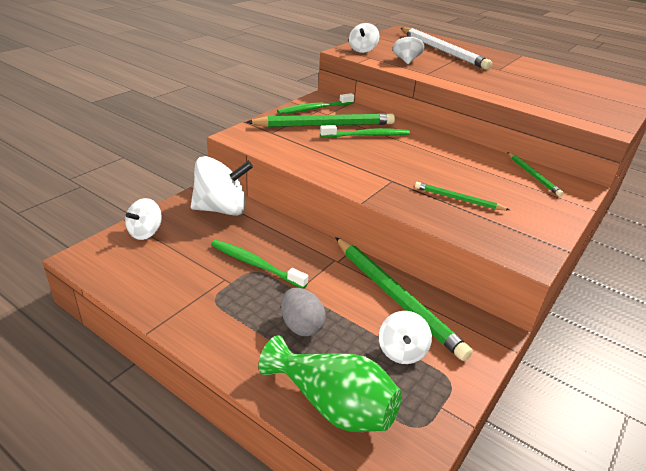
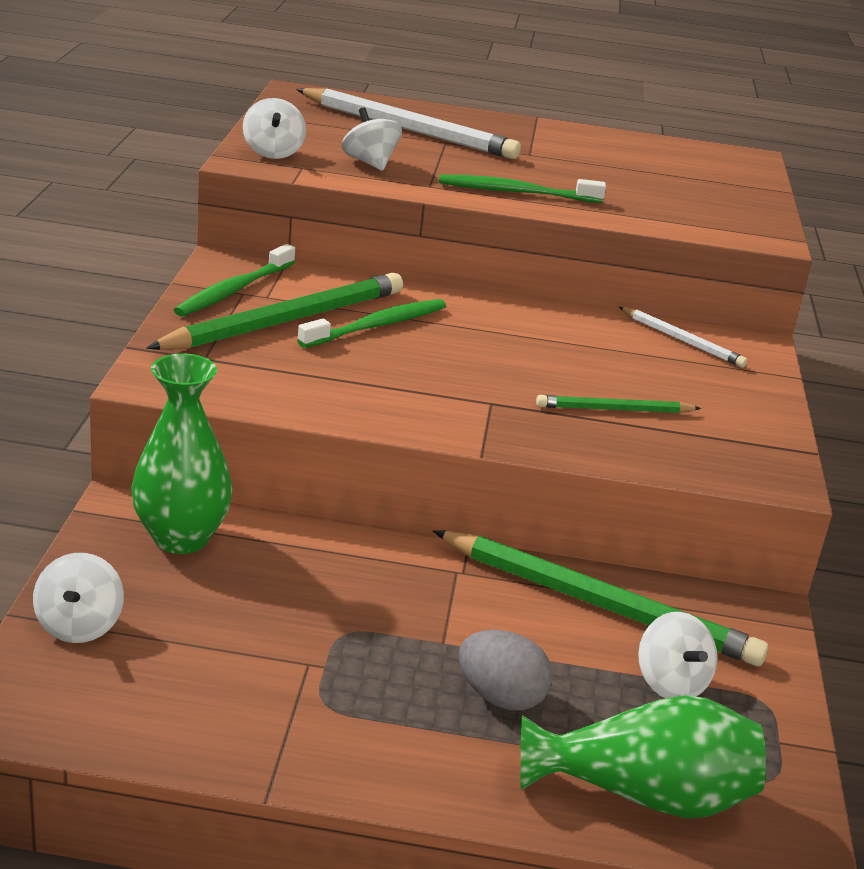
camera: 30 degrees left, 5 degrees down
white spinning top [191,156,253,216] -> green vase [131,353,233,554]
green toothbrush [211,240,308,289] -> green toothbrush moved to [439,174,606,203]
green pencil [507,152,564,197] -> white pencil [619,307,748,368]

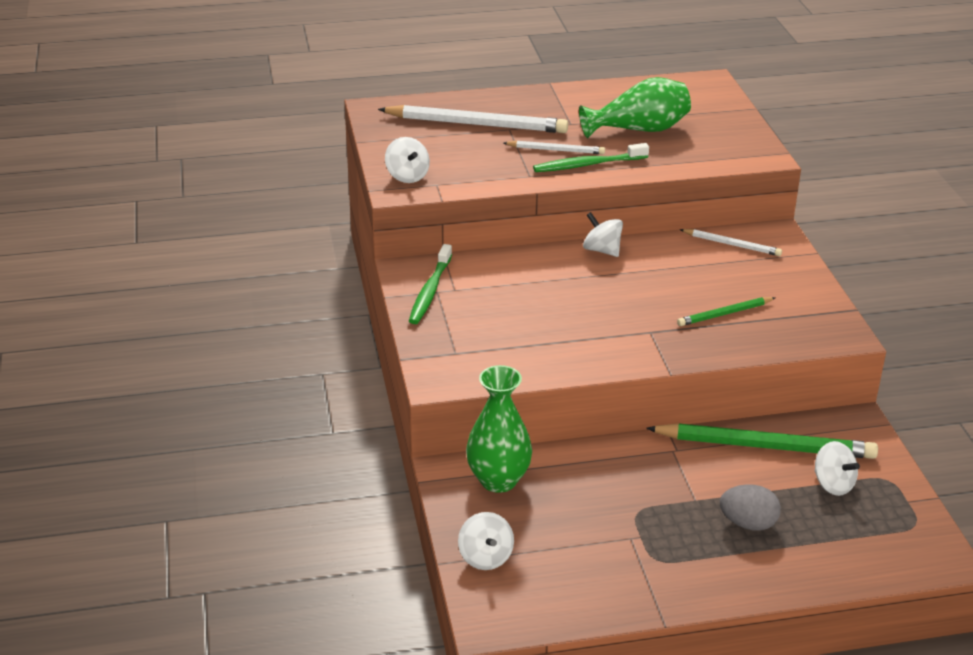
camera: 15 degrees left, 5 degrees up
green pencil [146,273,403,350] -> none
green toothbrush [297,299,446,348] -> none
white spinning top [342,107,402,171] -> white spinning top moved to [583,212,623,257]
green vase [521,695,766,819] -> green vase moved to [579,77,691,138]
none -> white pencil [504,141,605,154]

